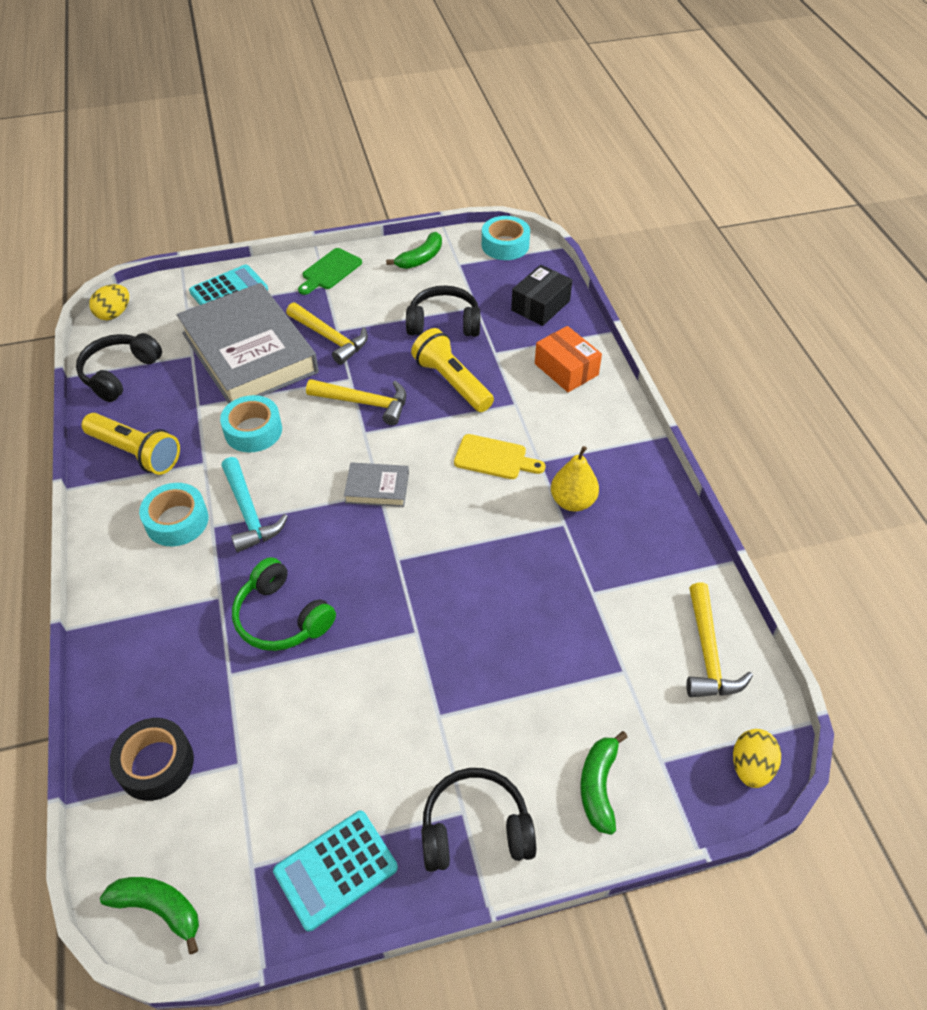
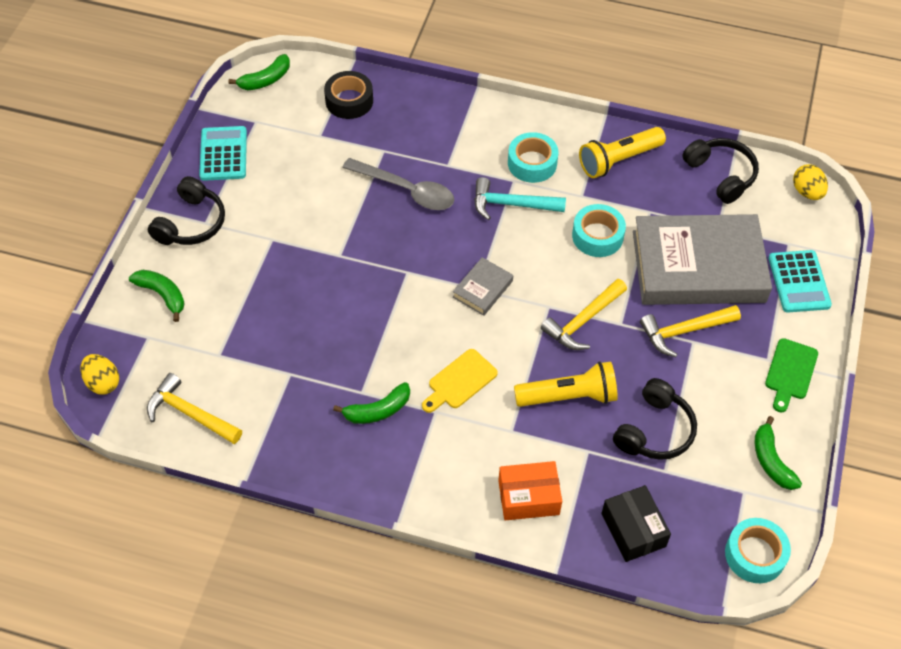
camera: 120 degrees right, 5 degrees up
green headphones [232,557,336,651] -> grey spoon [342,158,454,210]
green cutting board [298,248,362,295] -> green cutting board turned 135 degrees counterclockwise [765,338,818,413]
yellow pear [551,446,599,511] -> green banana [333,382,410,424]

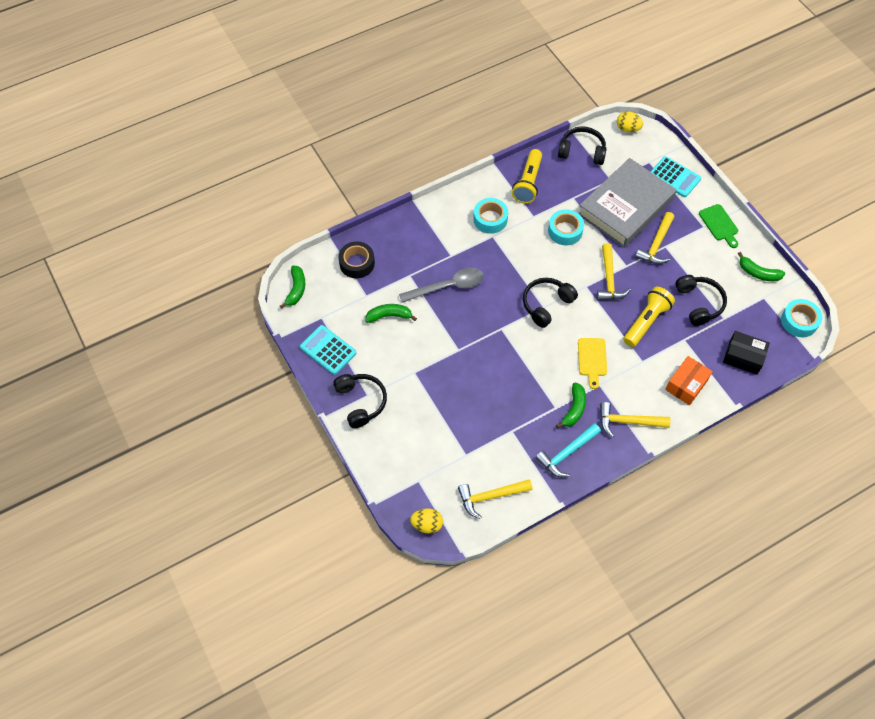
camera: 45 degrees left, 5 degrees up
green banana [129,270,185,322] -> green banana moved to [365,304,417,323]
grey book [453,257,513,316] -> black headphones [523,278,578,328]
turquoise hammer [474,177,566,220] -> turquoise hammer moved to [535,423,601,477]
none -> yellow hammer [600,402,671,438]

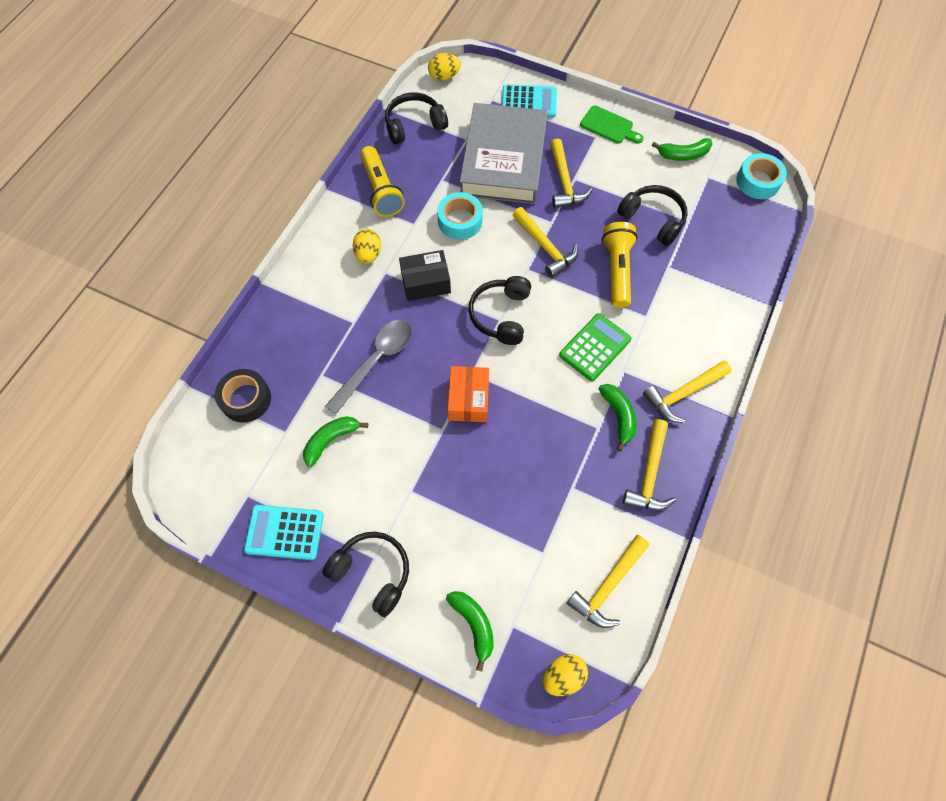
camera: 35 degrees left, 5 degrees up
green banana [280,266,305,309] -> green banana moved to [446,591,494,672]
turquoise tape [473,198,508,234] -> yellow egg [353,229,381,264]
turquoise hammer [535,423,601,477] -> yellow hammer [623,419,676,511]
yellow cutting board [578,338,607,389] -> green calculator [559,313,631,381]
orange box [665,356,713,405] -> orange box moved to [448,366,489,422]
black box [723,331,770,375] -> black box moved to [399,250,451,301]

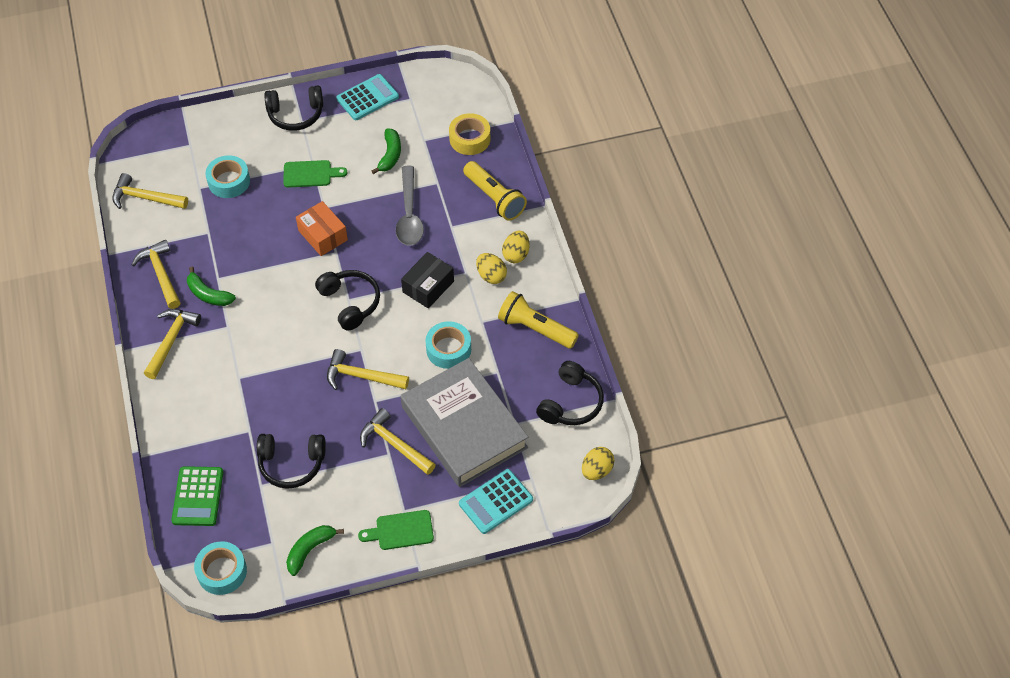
camera: 140 degrees right, 10 degrees down
black tape [215,369,271,423] -> yellow tape [449,113,490,155]
green banana [446,591,494,672] -> none
yellow egg [543,654,588,696] -> yellow egg moved to [502,231,529,263]
green calculator [559,313,631,381] -> green calculator moved to [171,466,223,526]
yellow hammer [566,535,649,628] -> yellow hammer turned 75 degrees counterclockwise [112,173,188,209]
yellow flashlight [602,222,638,308] -> yellow flashlight moved to [463,161,527,221]
none -> turquoise tape [205,155,250,198]
none -> green cutting board [283,160,348,188]

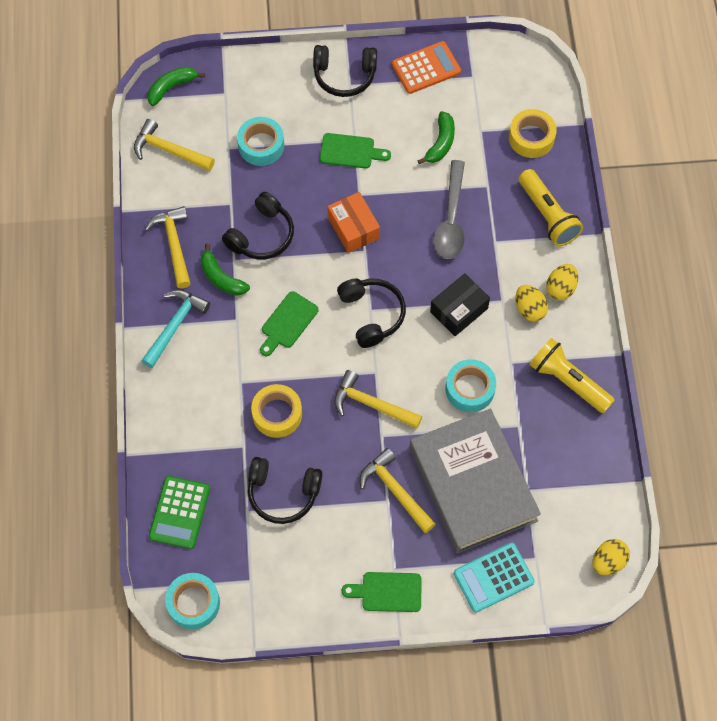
camera: 10 degrees right, 10 degrees up
yellow hammer [144,309,201,379] -> turquoise hammer [141,290,210,368]
green banana [286,525,344,576] -> green banana moved to [147,66,205,106]
turquoise calculator [336,74,399,120] -> orange calculator [392,41,461,94]
black headphones [536,361,604,425] -> black headphones moved to [222,192,294,259]
none -> yellow tape [251,384,302,438]
none -> green cutting board [260,291,318,356]

